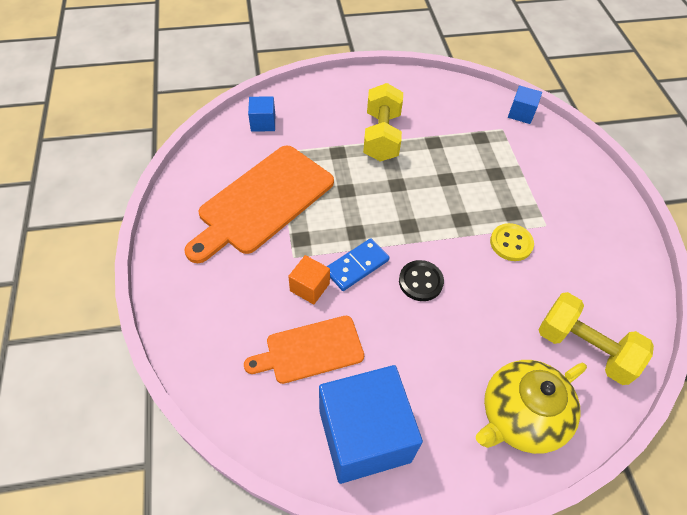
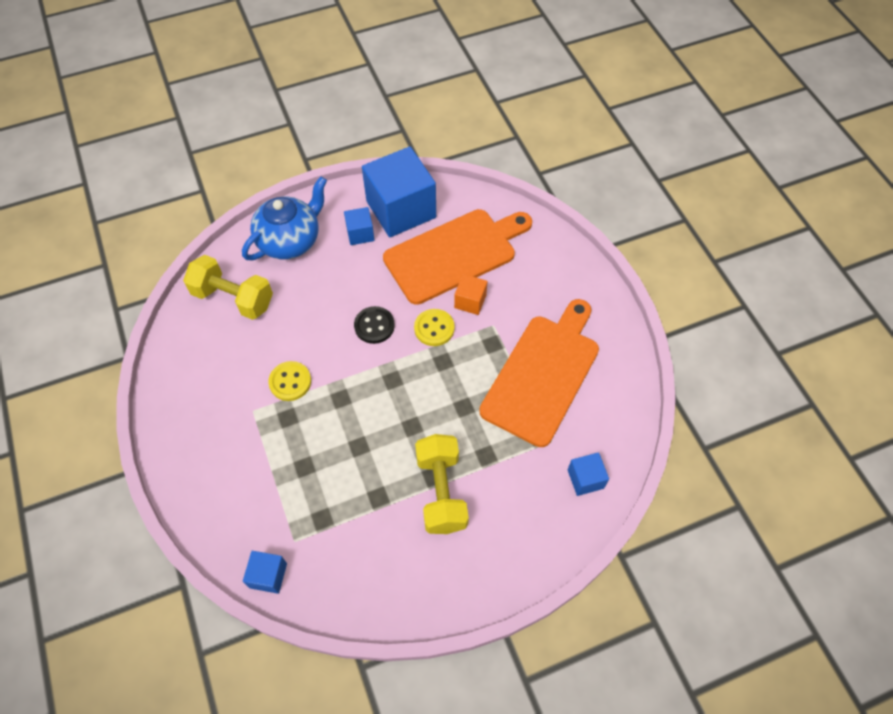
camera: 170 degrees right, 5 degrees up
orange cutting board [244,316,364,384] -> orange cutting board [383,209,532,305], size x1.67
blue domino [327,238,389,291] -> yellow button [414,309,455,346]
yellow teapot [476,360,587,454] -> blue teapot [242,176,327,260]
none -> blue cube [344,207,375,245]

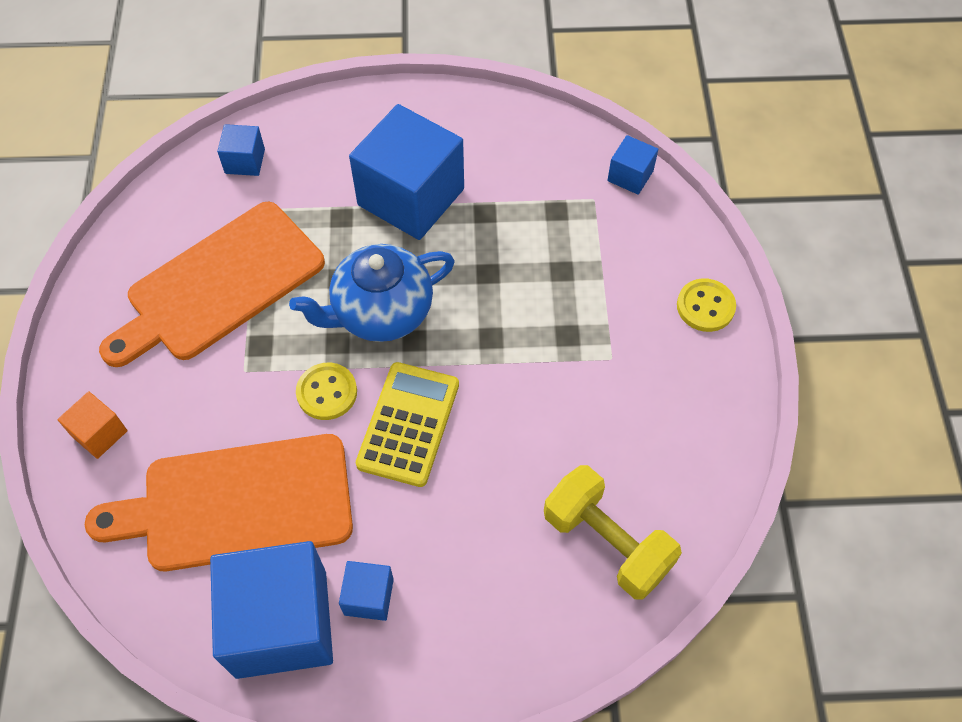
camera: 160 degrees left, 0 degrees up
blue teapot [242,176,327,260] -> blue teapot moved to [289,244,455,342]
yellow button [268,361,311,401] -> yellow button moved to [677,278,736,332]
black button [354,306,395,344] -> yellow calculator [356,362,459,487]
yellow dumbbell [415,434,469,534] -> blue cube [349,104,464,240]
orange cube [454,274,488,315] -> orange cube moved to [57,391,128,459]

